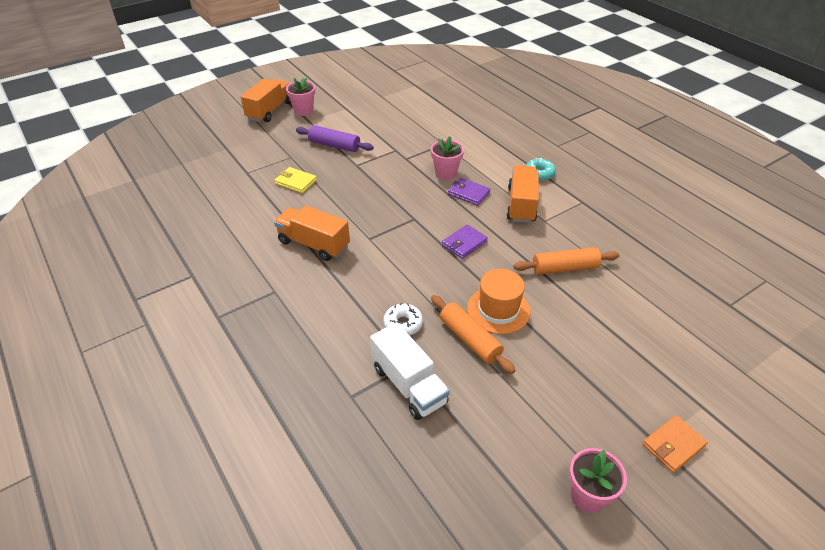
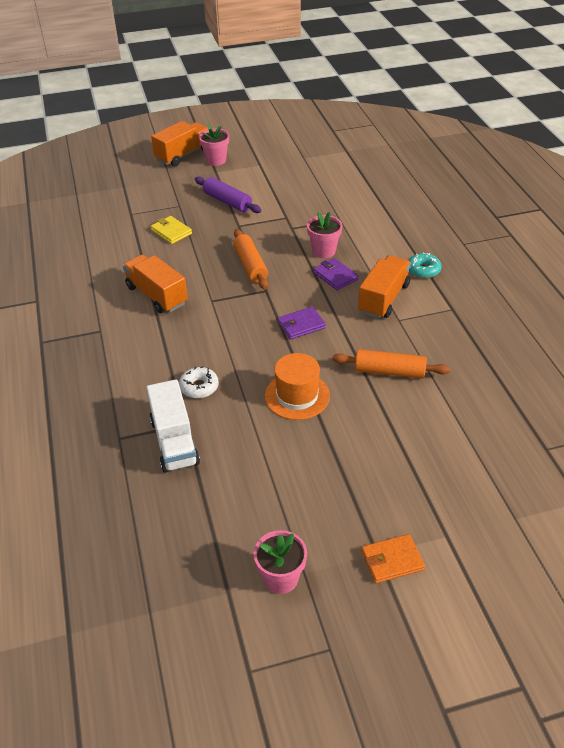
camera: 20 degrees right, 0 degrees up
orange rolling pin [431,295,516,374] -> orange rolling pin moved to [233,229,268,289]

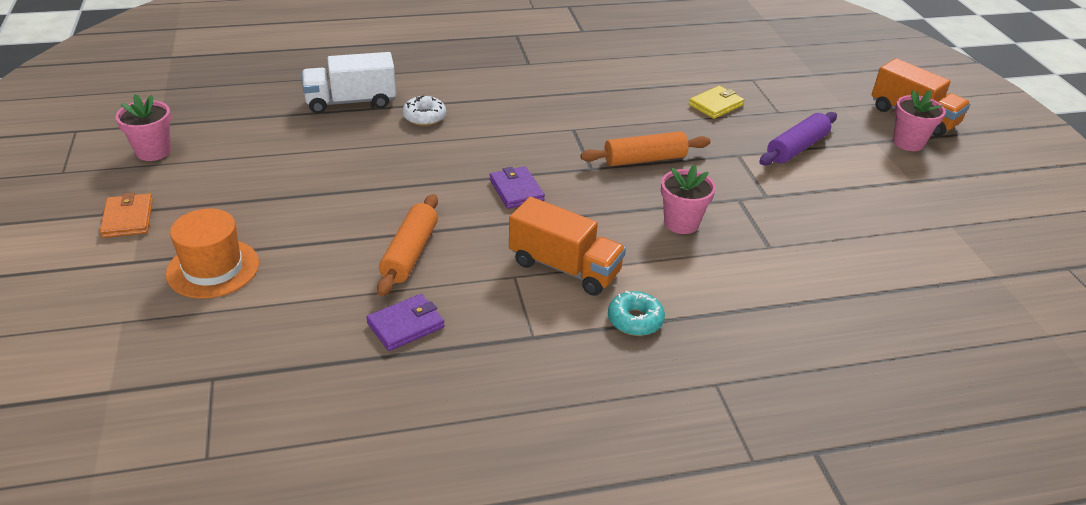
camera: 90 degrees right, 5 degrees down
orange truck [123,255,188,313] -> none
orange hat [265,353,330,420] -> orange hat moved to [166,209,259,299]
purple wallet [313,258,358,290] -> purple wallet moved to [366,294,445,351]

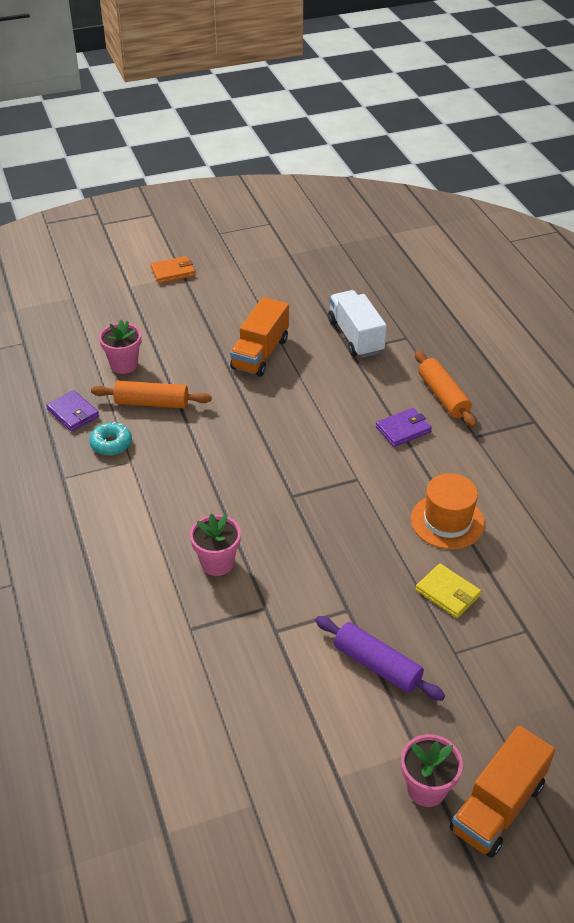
camera: 85 degrees right, 5 degrees up
pink flower pot [116,94,171,161] -> pink flower pot moved to [99,320,141,374]
orange hat [166,209,259,299] -> orange hat moved to [411,473,485,549]
white donut [402,95,446,126] -> none
purple wallet [490,166,545,209] -> purple wallet moved to [376,408,432,447]
orange truck [509,197,626,296] -> orange truck moved to [230,297,289,377]
orange rolling pin [580,131,711,166] -> orange rolling pin moved to [415,351,477,428]
turquoise donut [608,291,665,336] -> turquoise donut moved to [89,422,132,455]

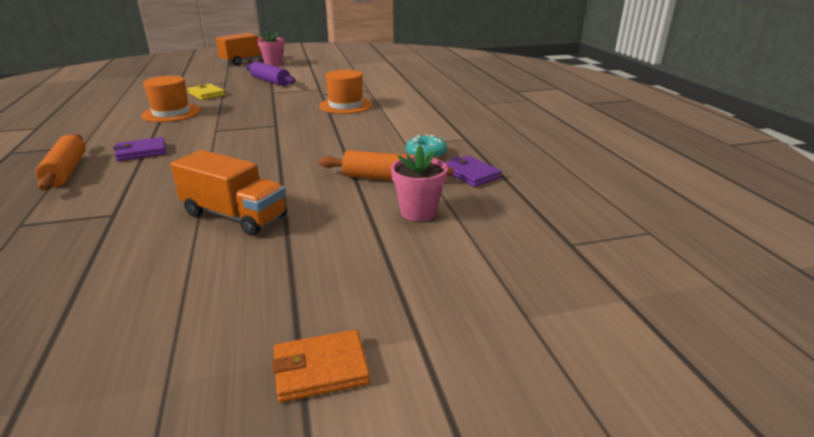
camera: 175 degrees left, 15 degrees down
pink flower pot [190,514,241,576] -> orange hat [319,70,372,114]
orange truck [230,297,289,377] -> orange truck turned 90 degrees clockwise [170,150,287,236]
white truck [328,290,387,358] -> none

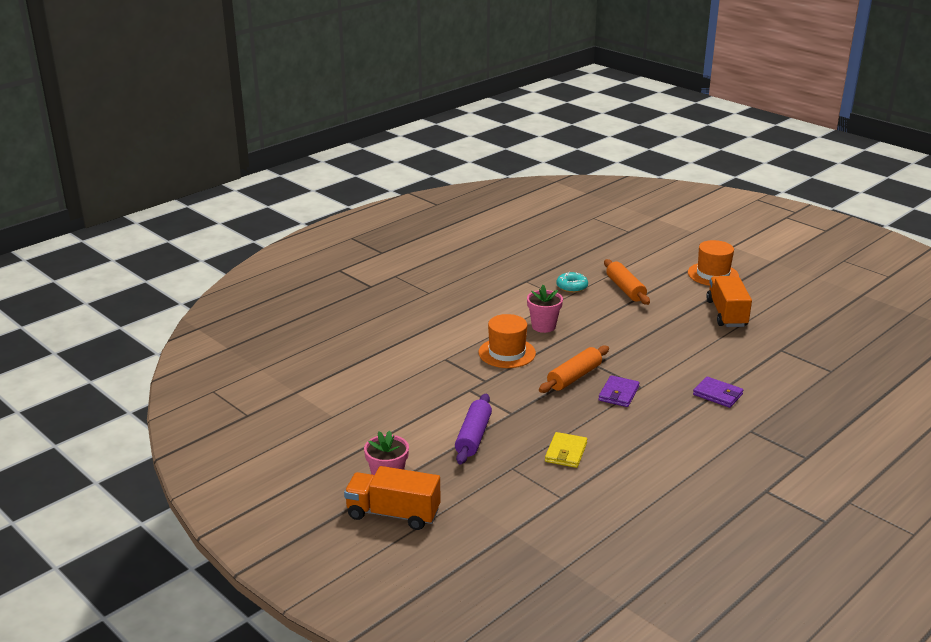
camera: 120 degrees left, 0 degrees up
orange rolling pin [36,134,86,191] -> orange rolling pin moved to [539,346,609,393]
orange hat [141,76,201,122] -> orange hat moved to [688,240,739,286]
orange wallet [272,329,370,402] -> none
pink flower pot [391,145,448,221] -> pink flower pot moved to [527,285,563,333]
purple wallet [445,155,502,187] -> purple wallet moved to [598,375,640,407]

